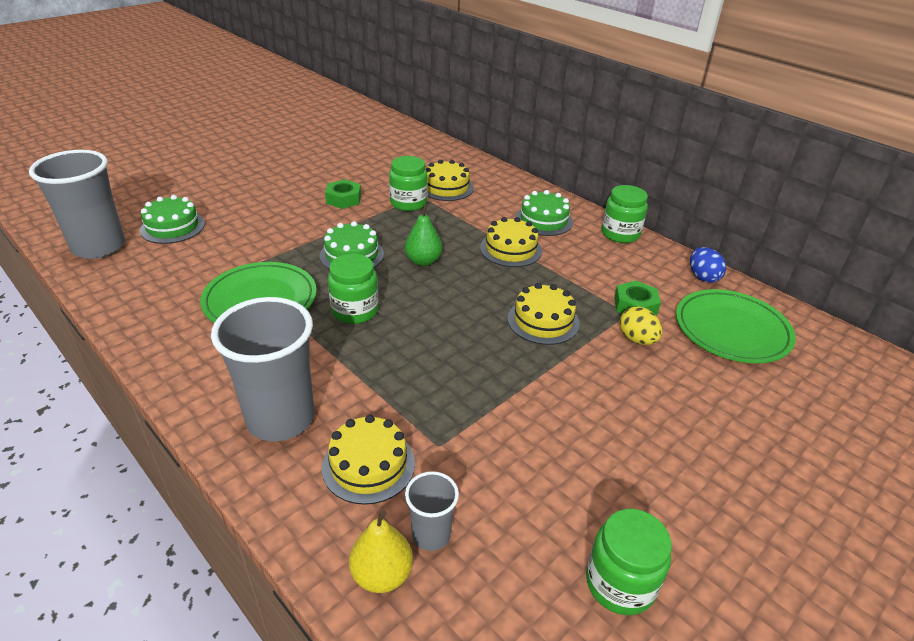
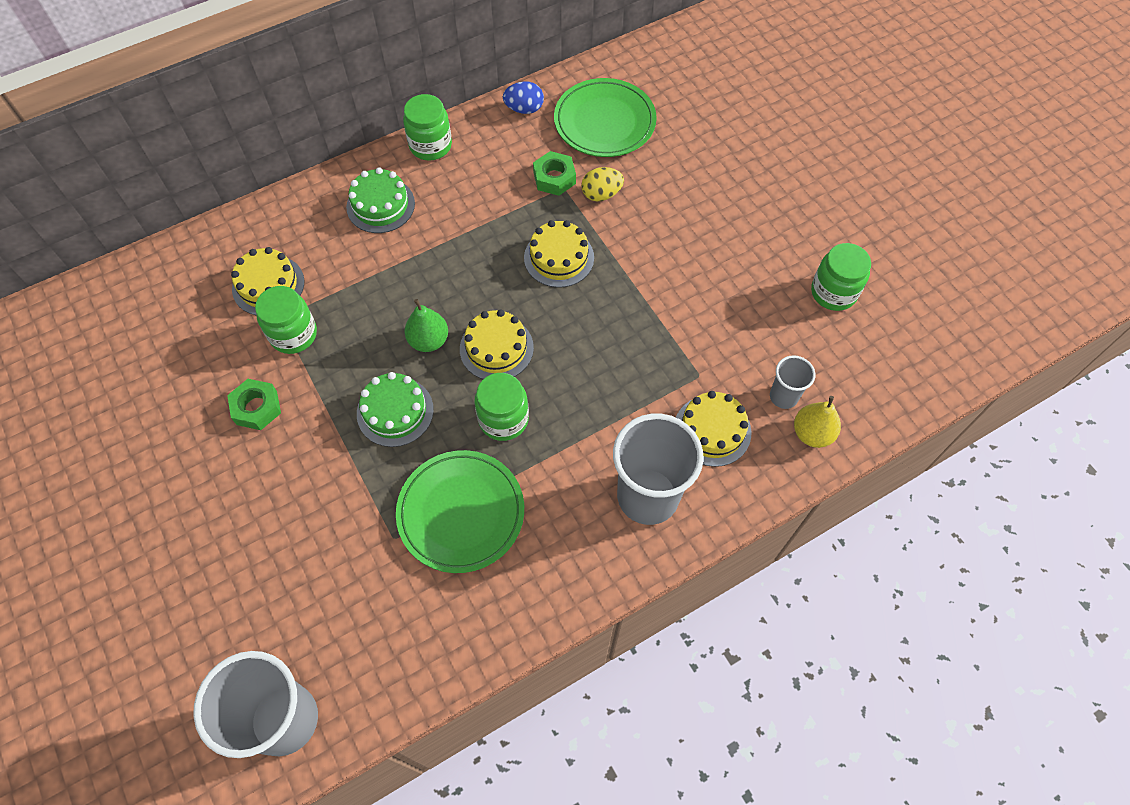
camera: 75 degrees left, 25 degrees up
green cake [140,195,205,244] -> none
yellow cake [480,217,542,267] -> yellow cake moved to [460,309,534,379]

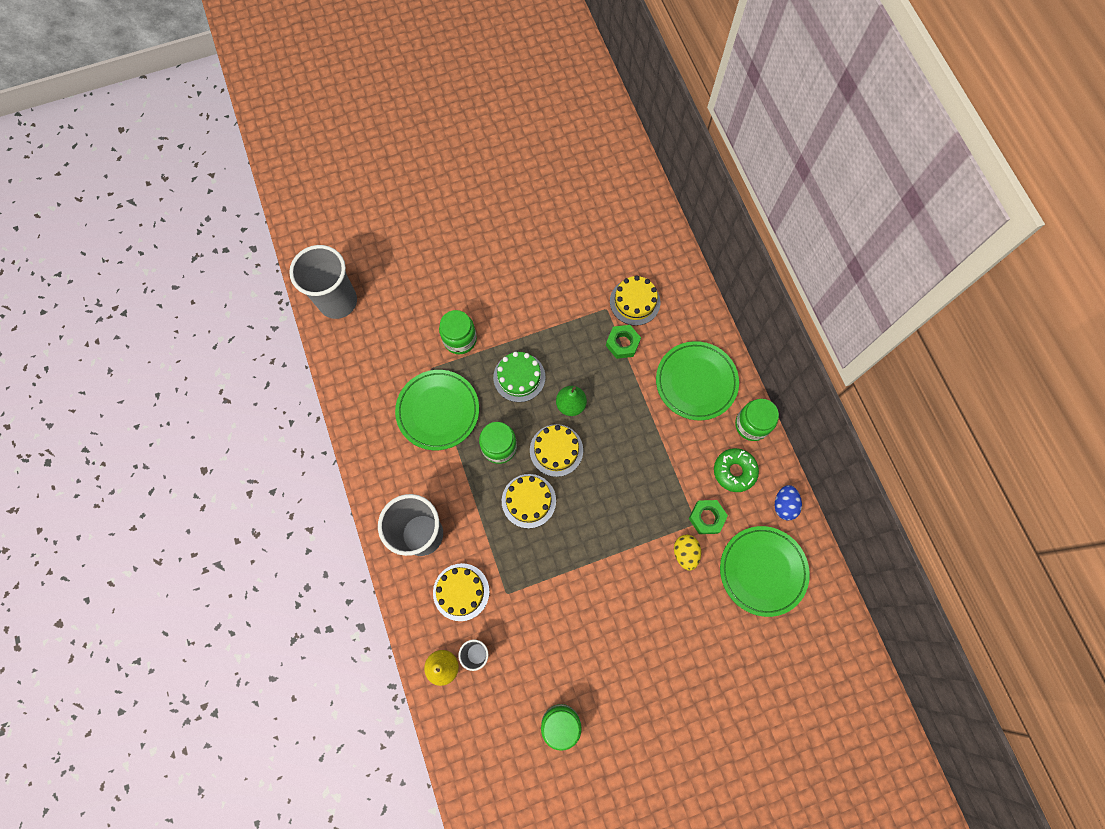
camera: 100 degrees right, 10 degrees up
green nut [227,379,281,430] -> green nut moved to [606,325,641,359]
green jar [255,286,317,354] -> green jar moved to [439,310,477,354]
green cake [346,167,415,233] -> green plate [656,341,739,420]
yellow cake [524,220,594,288] -> yellow cake moved to [502,474,556,528]
none -> green donut [714,448,759,492]

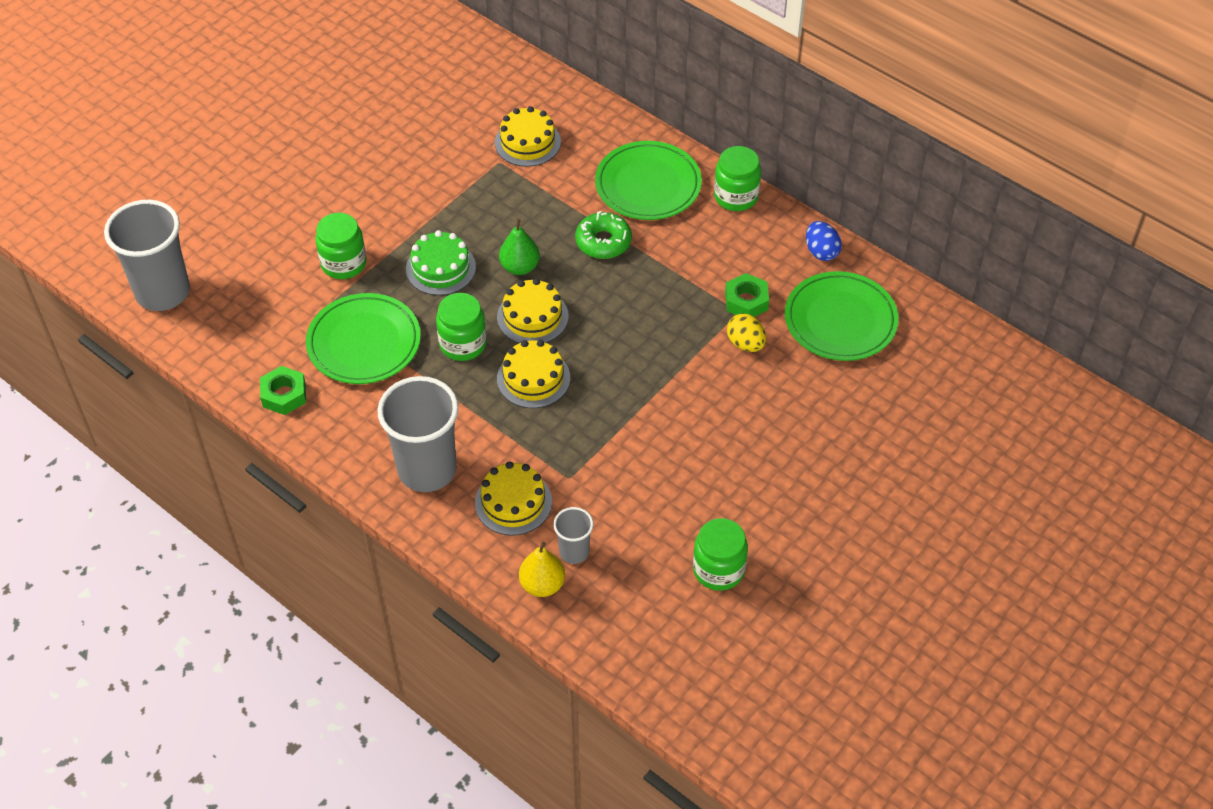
camera: 30 degrees left, 20 degrees down
green nut [606,325,641,359] -> green nut moved to [260,366,306,415]
green donut [714,448,759,492] -> green donut moved to [575,211,632,259]

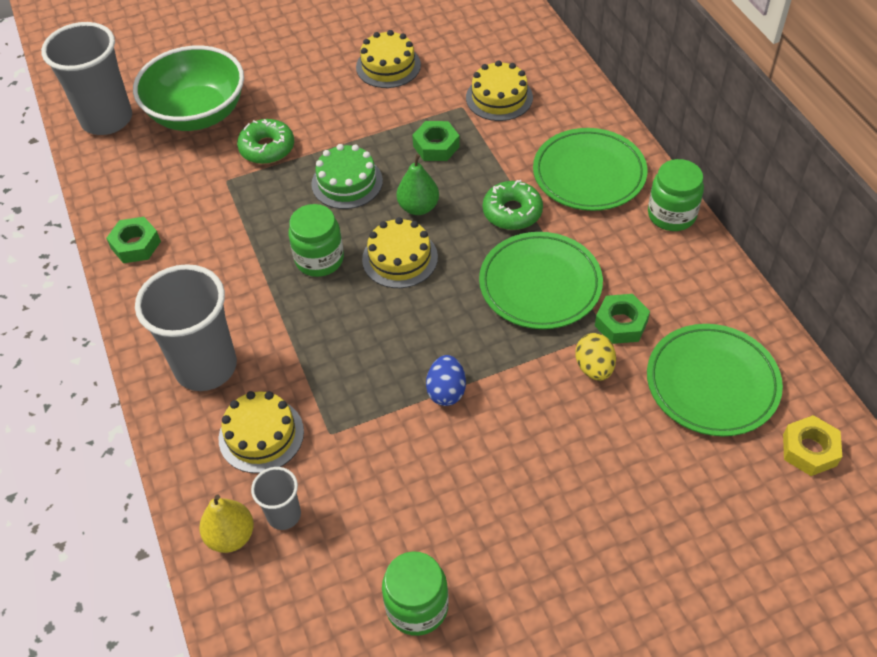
camera: 30 degrees right, 0 degrees up
green plate [306,293,421,384] -> green plate moved to [479,232,603,329]
green jar [315,213,366,279] -> green donut [237,119,294,164]
yellow cake [497,340,570,408] -> yellow cake moved to [356,30,421,88]
blue egg [806,221,842,261] -> blue egg moved to [426,355,466,406]
none -> green bowl [133,45,244,131]
none -> green nut [412,121,460,161]
none -> yellow nut [783,415,842,476]

